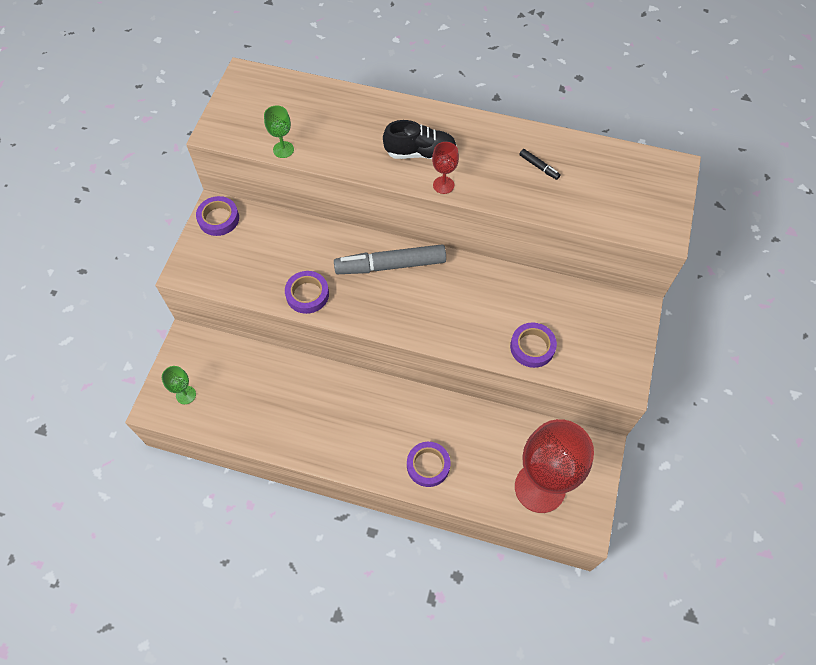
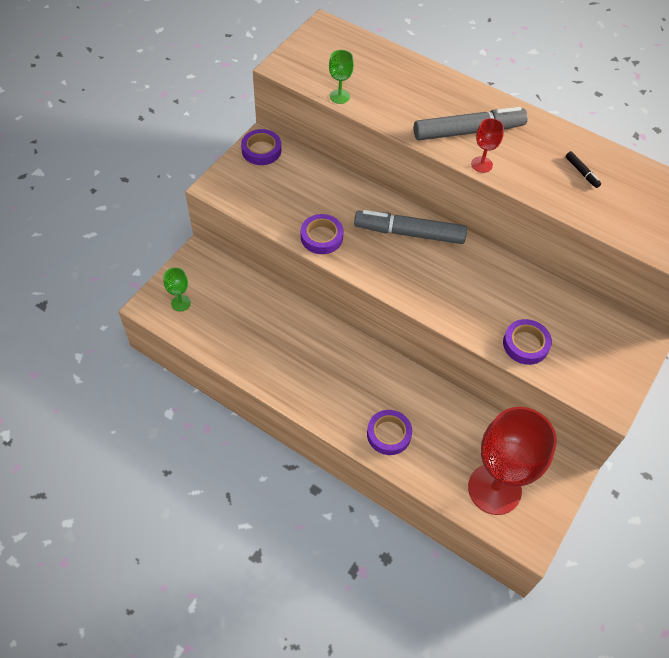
camera: 15 degrees right, 5 degrees down
black shoe [383,120,457,159] -> grey marker [414,107,528,140]

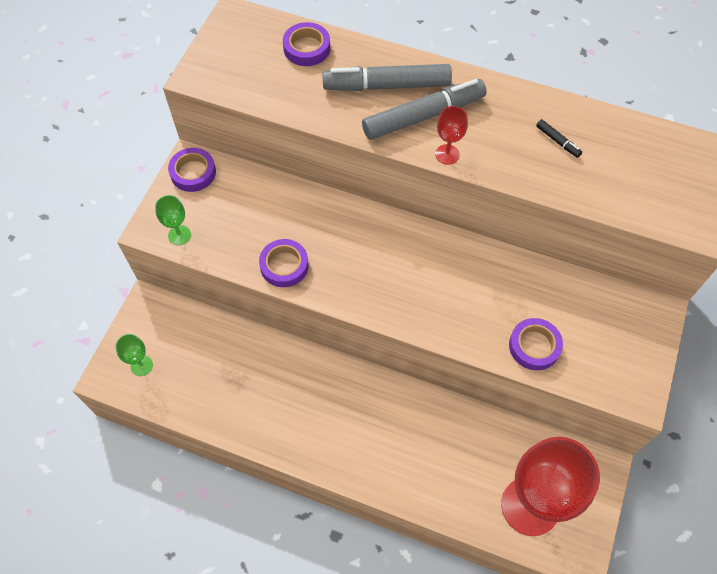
camera: 10 degrees left, 5 degrees up
green goblet [329,50,354,104] -> green goblet moved to [155,195,191,245]
grey marker [354,210,467,244] -> grey marker moved to [322,64,452,91]
purple tape [367,410,412,455] -> purple tape moved to [283,22,330,66]

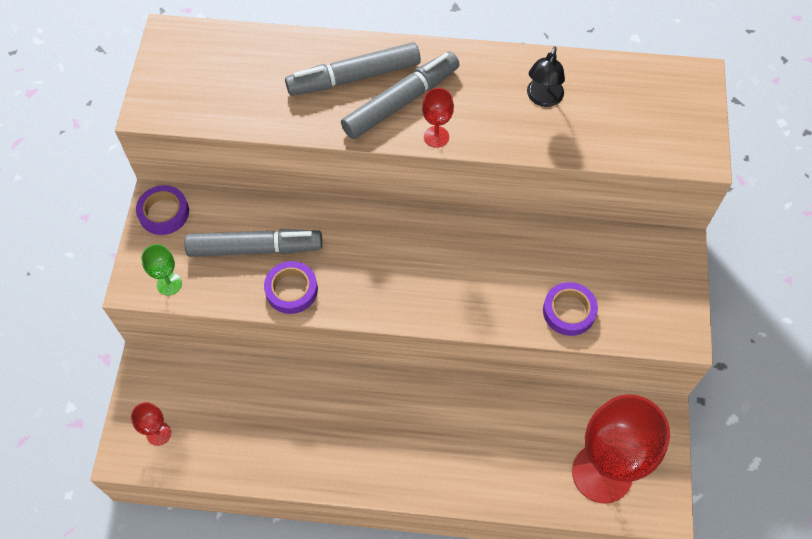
camera: 15 degrees left, 0 degrees up
green goblet [115,334,153,376] -> red goblet [131,402,171,446]
purple tape [283,22,330,66] -> none
black marker [536,119,582,158] -> black lamp [527,46,565,107]
none -> grey marker [184,229,322,257]

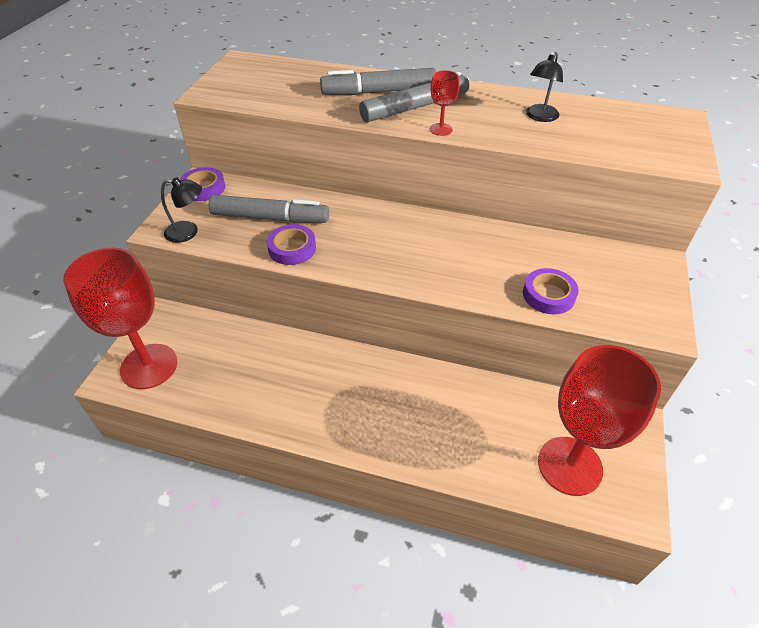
camera: 10 degrees right, 15 degrees down
red goblet [131,402,171,446] -> red goblet [63,247,177,389], size x2.42
green goblet [141,244,182,296] -> black lamp [161,177,202,243]

